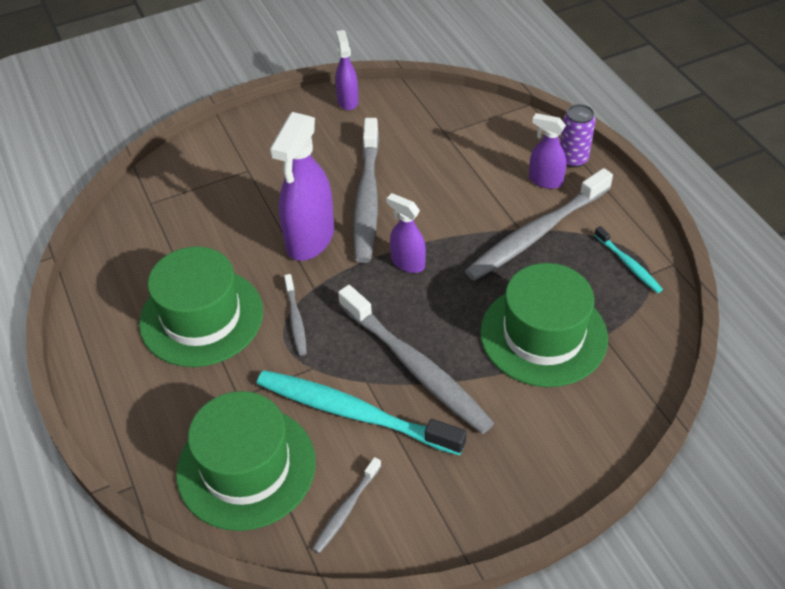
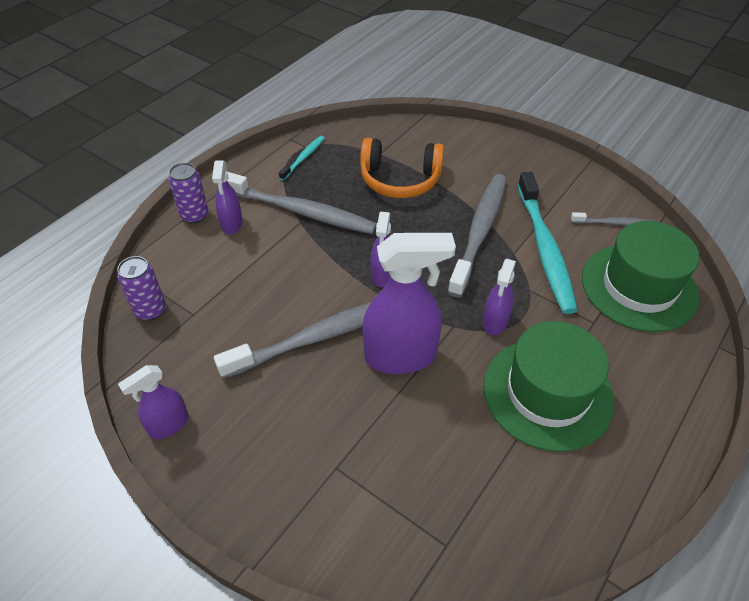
camera: 120 degrees left, 0 degrees up
grey toothbrush [284,274,307,356] -> purple spray bottle [482,259,516,335]
green hat [480,263,608,387] -> orange headphones [360,138,444,198]
none -> purple can [117,256,166,320]

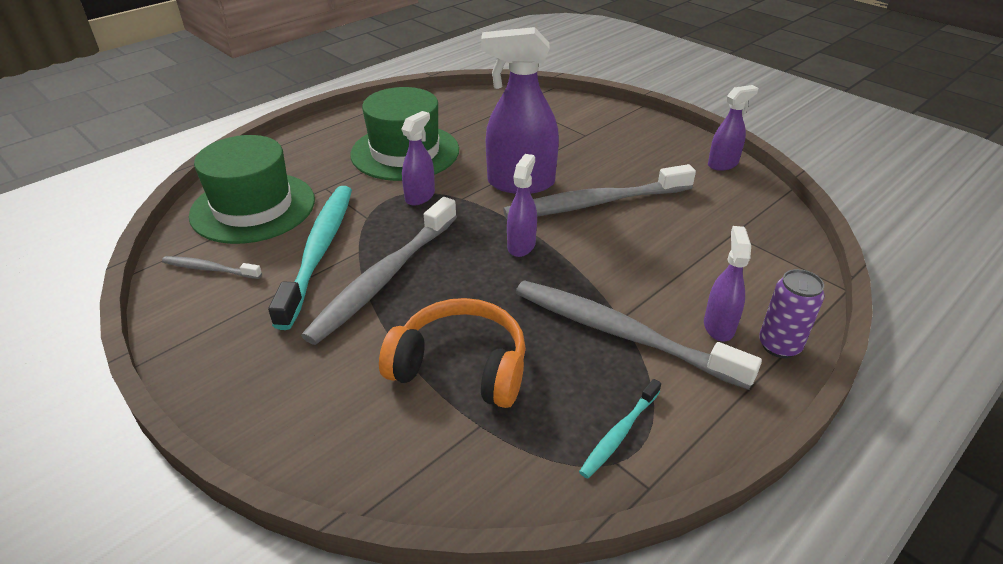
camera: 170 degrees left, 10 degrees down
purple can [117,256,166,320] -> none

